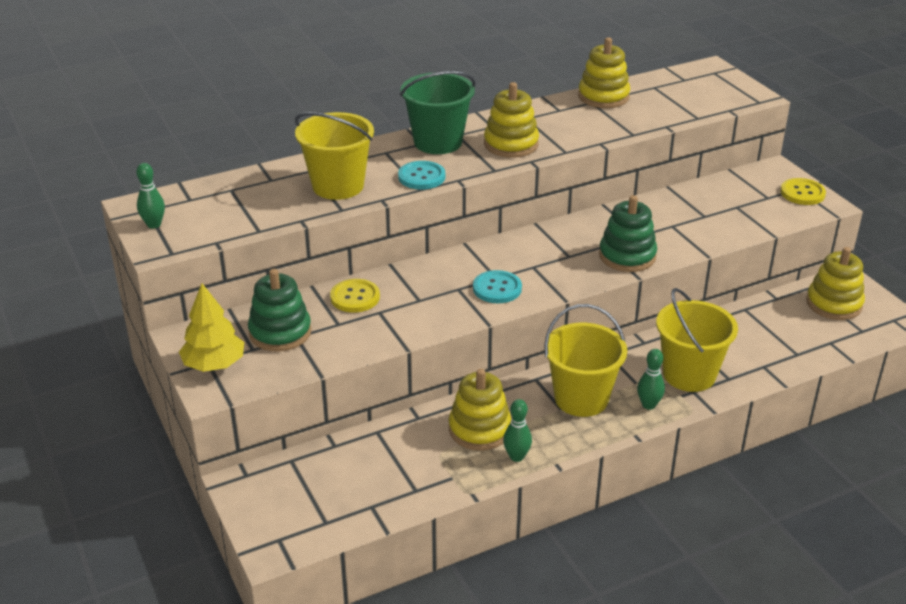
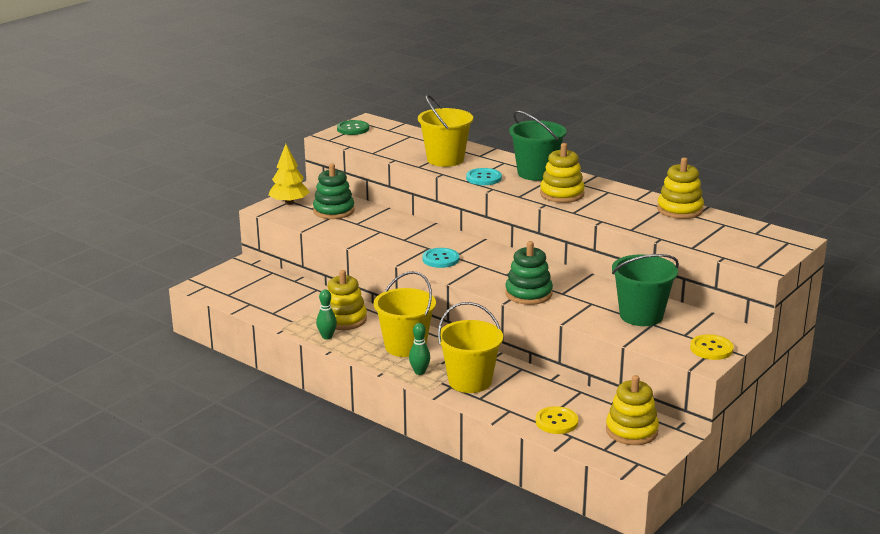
camera: 65 degrees right, 10 degrees down
green bowling pin [136,163,165,228] -> green button [337,120,369,135]
yellow button [330,279,380,312] -> yellow button moved to [536,406,578,434]
none -> green bucket [612,254,679,326]

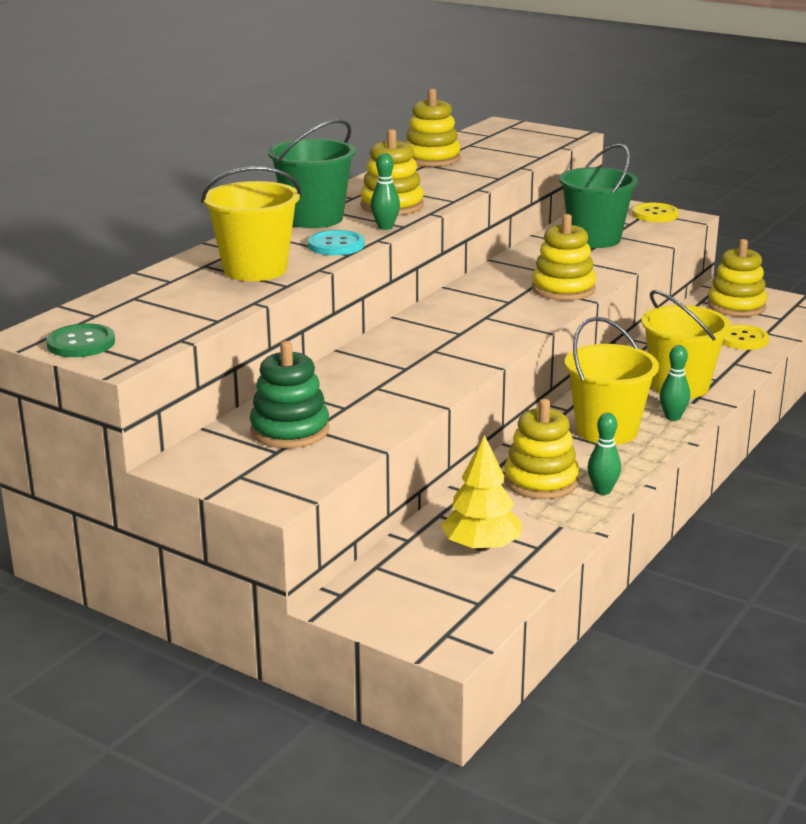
camera: 95 degrees left, 0 degrees up
yellow tree [269,144,310,205] -> yellow tree moved to [441,435,522,551]
turquoise button [422,248,459,268] -> none
green stacking toy [505,241,553,305] -> yellow stacking toy [532,214,596,301]
none -> green bowling pin [371,153,400,230]

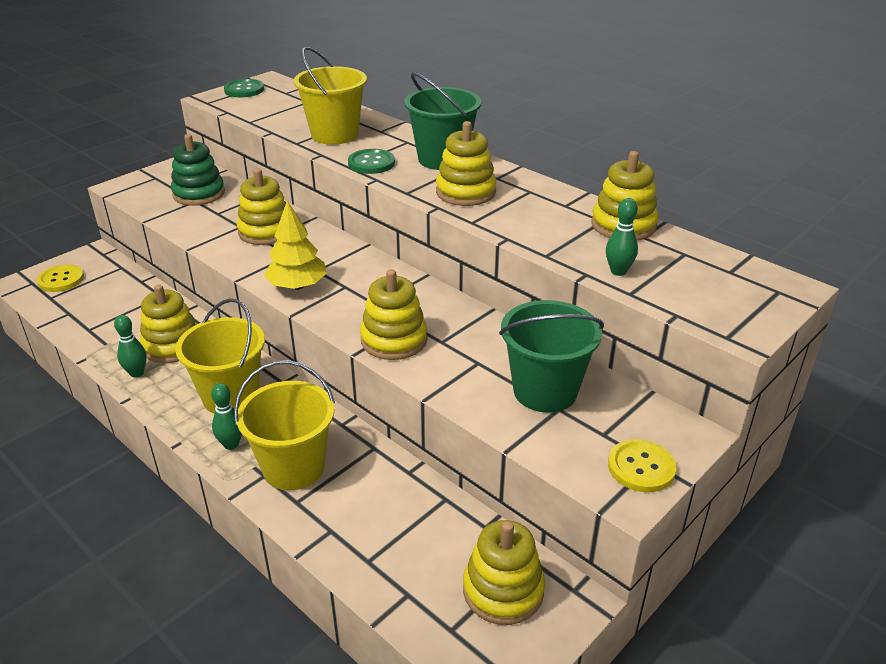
camera: 100 degrees right, 10 degrees up
turquoise button [308,230,365,255] -> green button [348,149,395,174]
green bowling pin [371,153,400,230] -> green bowling pin moved to [606,198,638,276]
yellow tree [441,435,522,551] -> yellow tree moved to [264,201,327,290]
yellow button [722,324,769,350] -> yellow button moved to [37,264,84,292]
none -> yellow stacking toy [237,169,286,245]

